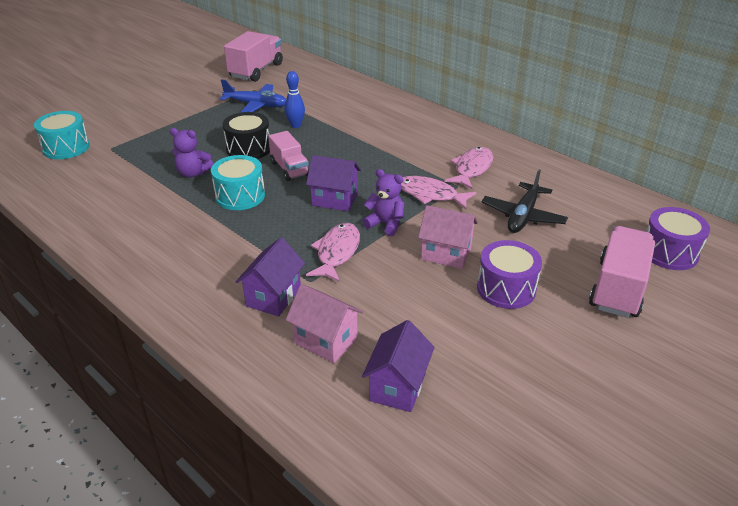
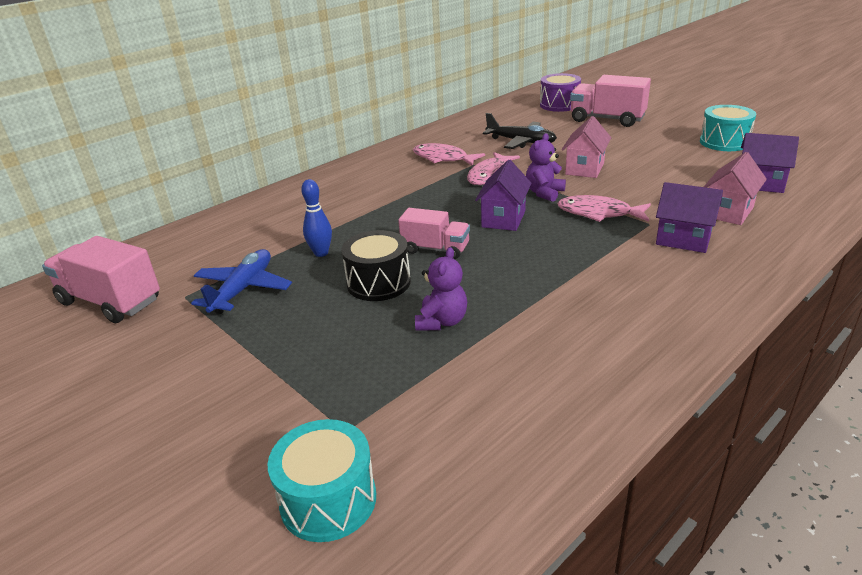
camera: 85 degrees left, 5 degrees down
turquoise drum [211,155,265,210] -> turquoise drum moved to [700,105,756,151]
pink truck [268,131,309,181] -> pink truck turned 45 degrees clockwise [398,208,470,259]
purple drum [477,240,542,309] -> none

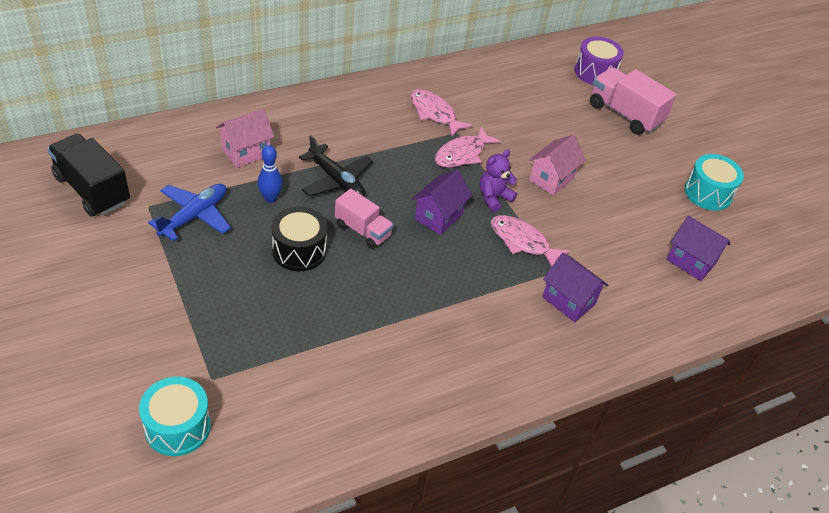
camera: 10 degrees right, 15 degrees up
pink truck [42,236,160,323] -> black truck [47,134,130,217]
purple teddy bear [415,247,467,331] -> none
black plane [483,113,557,149] -> black plane moved to [299,135,373,196]
pink house [704,152,767,225] -> pink house moved to [216,109,274,168]

